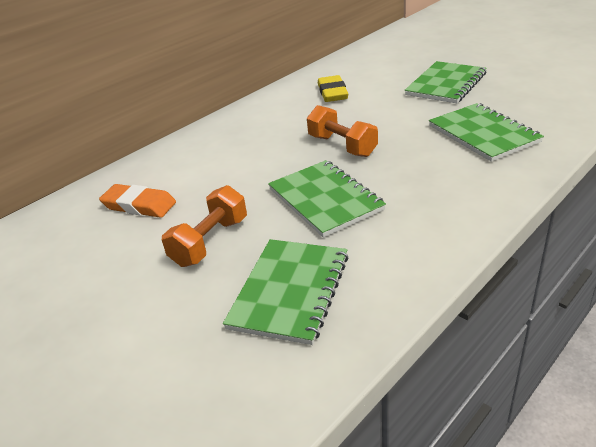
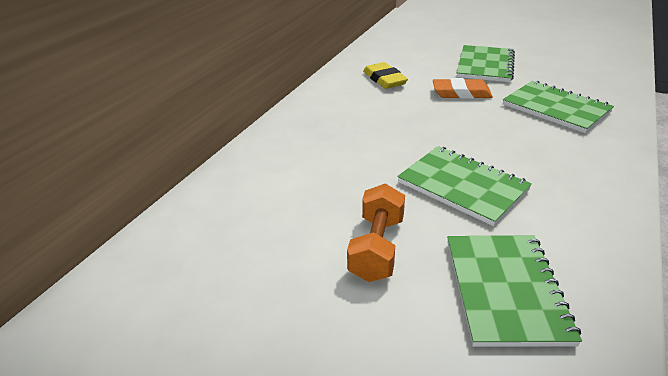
camera: 20 degrees left, 0 degrees up
orange eraser [99,184,176,218] -> orange eraser moved to [433,78,493,99]
orange dumbbell [307,105,378,157] -> none

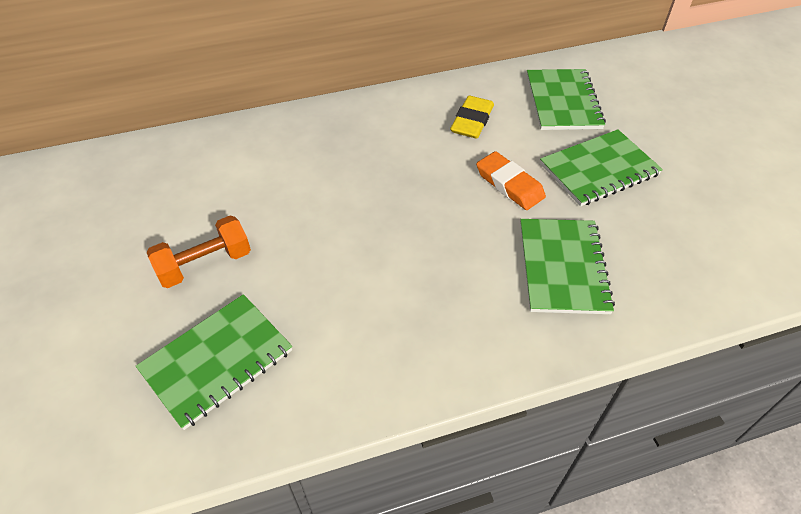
camera: 45 degrees right, 15 degrees up
green notebook [397,146,532,226] -> green notebook moved to [527,69,606,130]

